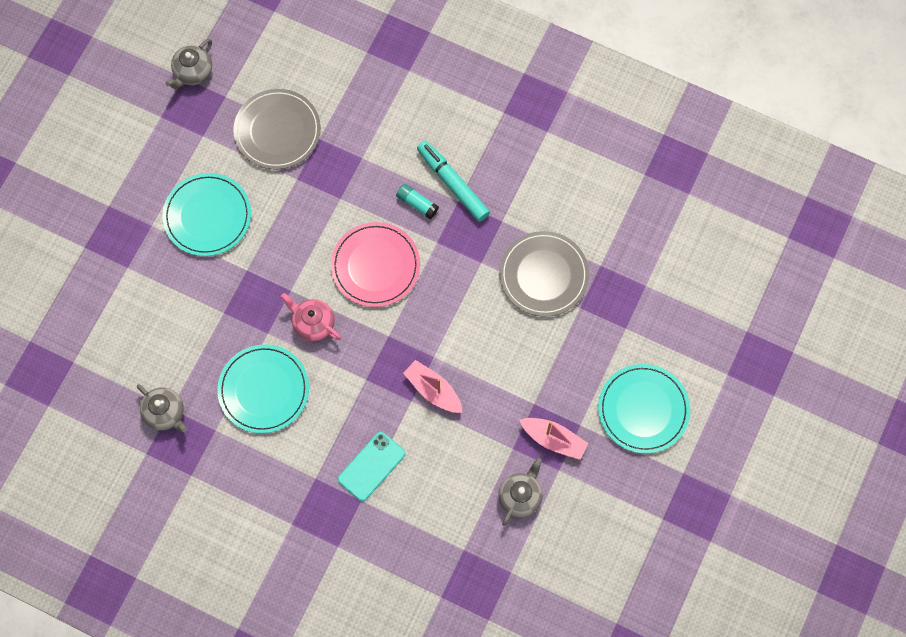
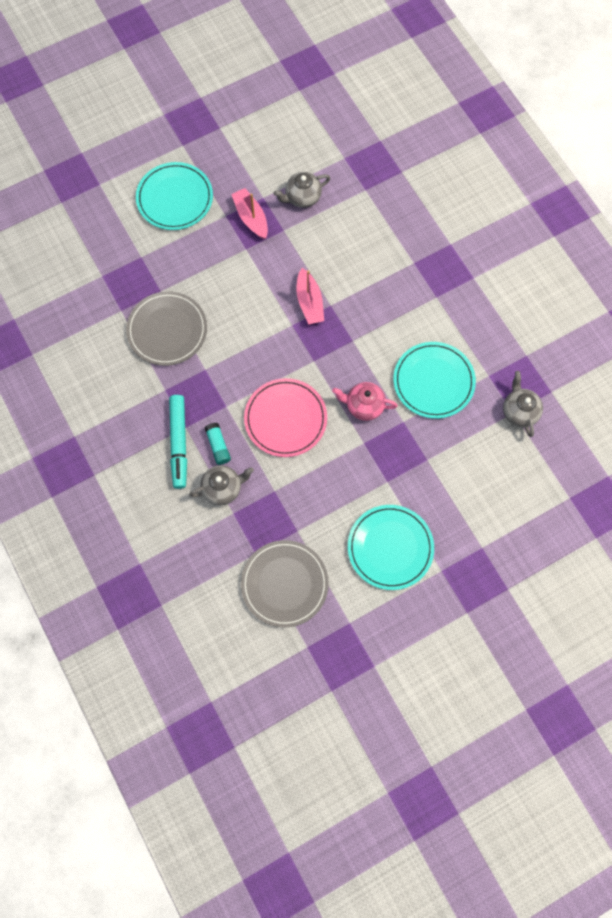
camera: 145 degrees left, 0 degrees up
grey teapot [166,39,212,89] -> grey teapot moved to [189,465,254,505]
pink teapot [281,293,341,342] -> pink teapot turned 120 degrees clockwise [332,382,398,421]
turquoise phone [338,432,405,501] -> none

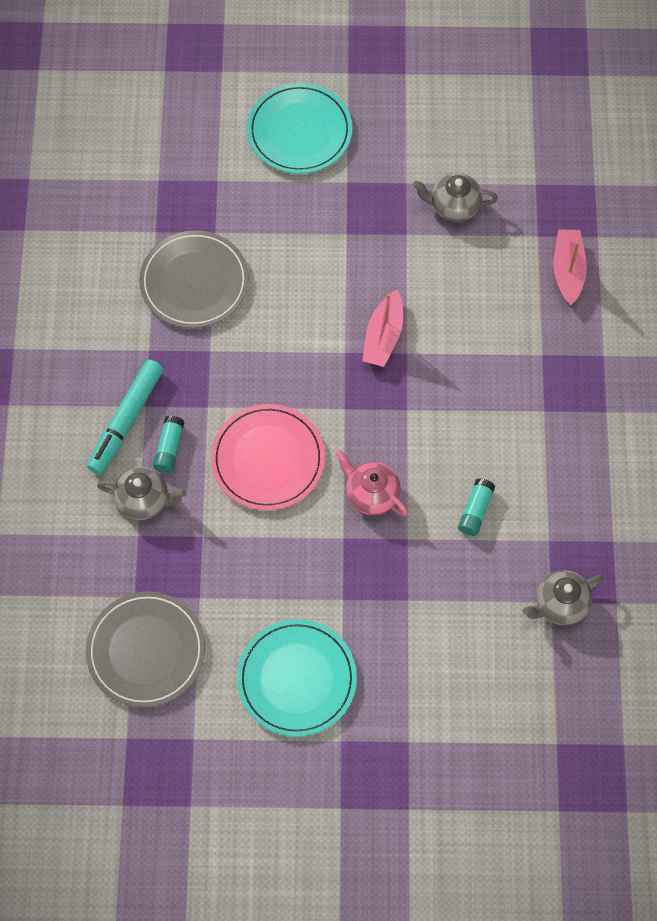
camera: 30 degrees right, 5 degrees down
pink boat [231,188,268,239] -> pink boat moved to [553,229,587,305]
turquoise plate [393,342,476,419] -> turquoise glue stick [458,478,495,536]
grey teapot [503,371,543,437] -> grey teapot turned 135 degrees counterclockwise [523,570,604,625]

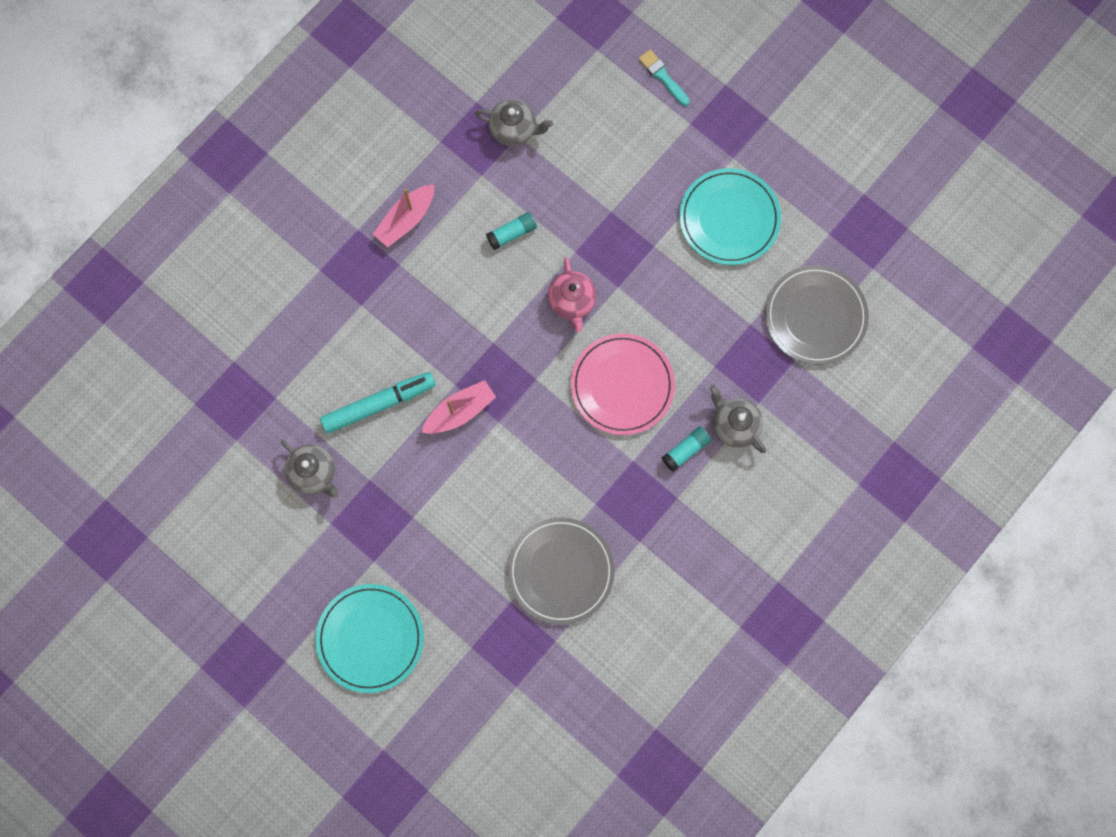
camera: 140 degrees left, 10 degrees up
turquoise marker [87,359,163,475] -> turquoise marker moved to [320,372,436,434]
pink boat [553,229,587,305] -> pink boat moved to [373,184,435,247]
none -> turquoise brush [639,50,690,106]

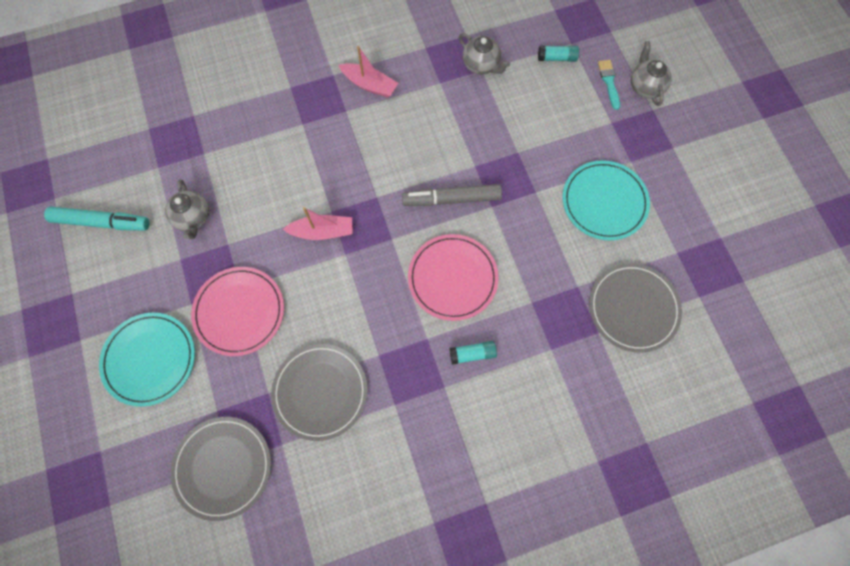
camera: 30 degrees right, 5 degrees down
turquoise marker [320,372,436,434] -> turquoise marker moved to [44,207,150,231]
pink boat [373,184,435,247] -> pink boat turned 135 degrees counterclockwise [339,46,398,97]
turquoise glue stick [486,212,537,250] -> turquoise glue stick moved to [538,46,579,62]
pink teapot [548,257,597,332] -> grey marker [402,184,502,206]
grey teapot [710,385,766,453] -> grey teapot moved to [631,41,672,106]
none -> grey plate [171,417,271,521]
none -> pink plate [191,267,284,356]

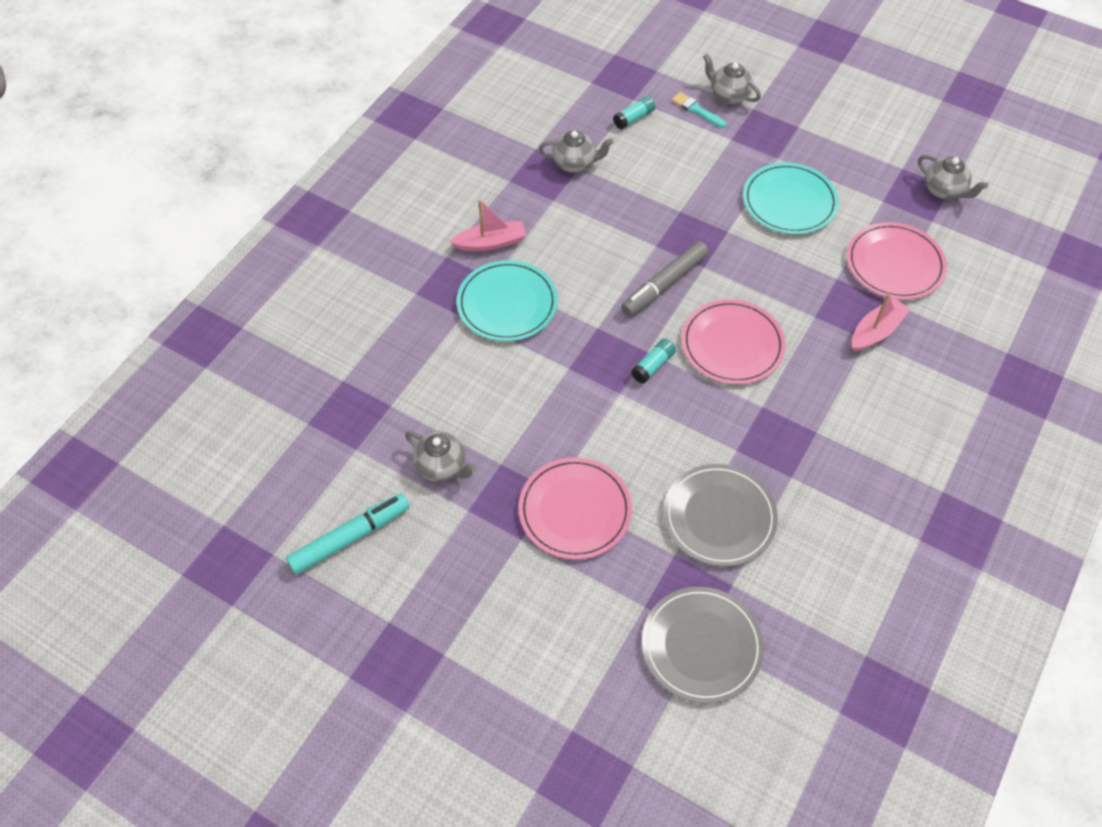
camera: 40 degrees left, 15 degrees down
turquoise plate [99,313,195,407] -> turquoise plate moved to [456,260,558,341]
pink boat [283,207,353,240] -> pink boat moved to [852,293,911,352]
turquoise glue stick [449,341,497,365] -> turquoise glue stick moved to [631,338,676,384]
grey plate [589,263,682,353] -> pink plate [847,222,947,300]
none -> grey teapot [918,155,989,199]

